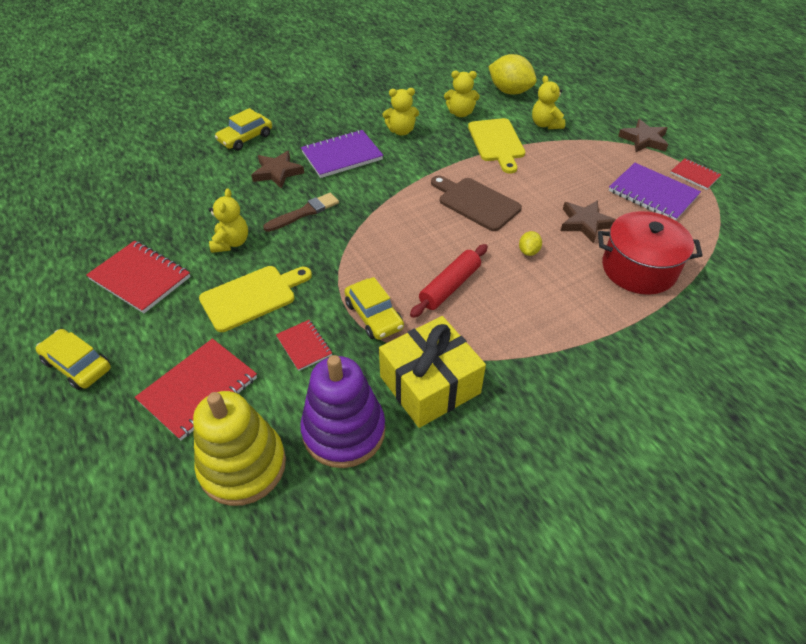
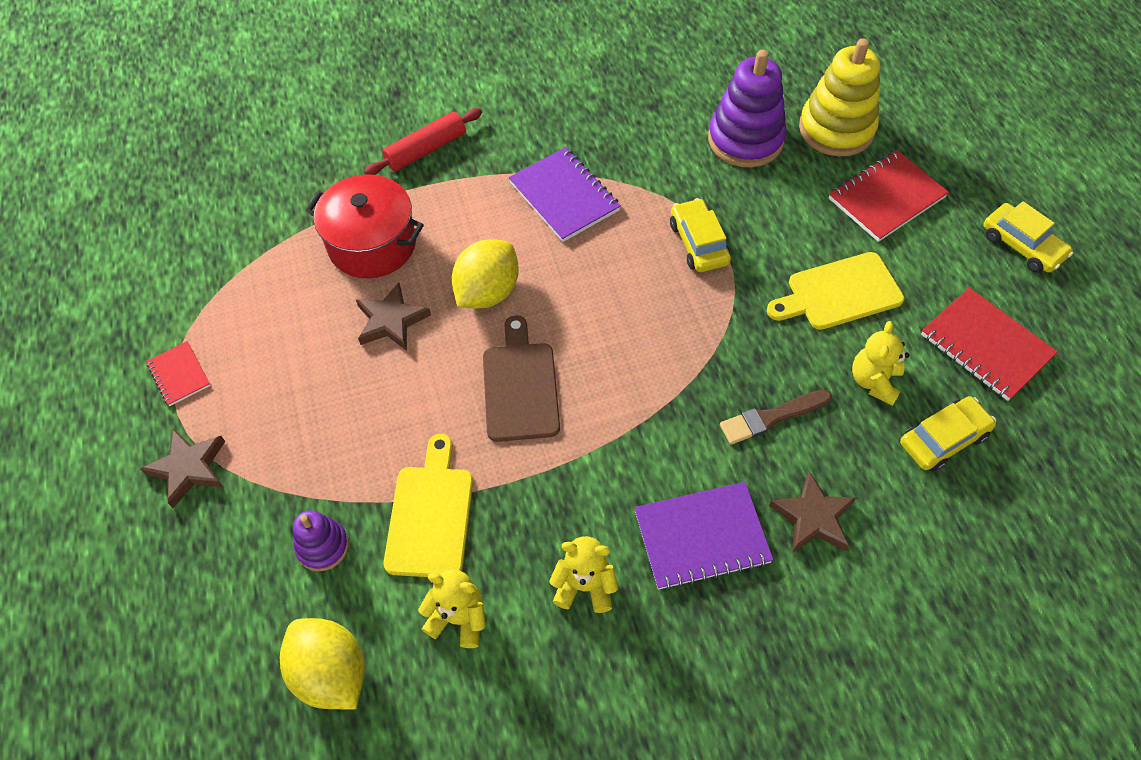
camera: 165 degrees left, 10 degrees up
yellow car [215,108,272,151] -> yellow car moved to [900,396,996,472]
red notebook [276,320,332,371] -> none
yellow gift [379,316,486,428] -> none
red rolling pin [410,244,488,318] -> red rolling pin moved to [364,108,482,175]
brown cutting board [431,175,522,231] -> brown cutting board turned 150 degrees counterclockwise [483,315,560,442]
yellow lemon [519,231,542,256] -> yellow lemon [452,239,519,309], size x2.14
yellow teddy bear [532,75,565,129] -> purple stacking toy [293,510,349,571]
purple notebook [609,163,701,220] -> purple notebook moved to [509,147,621,242]

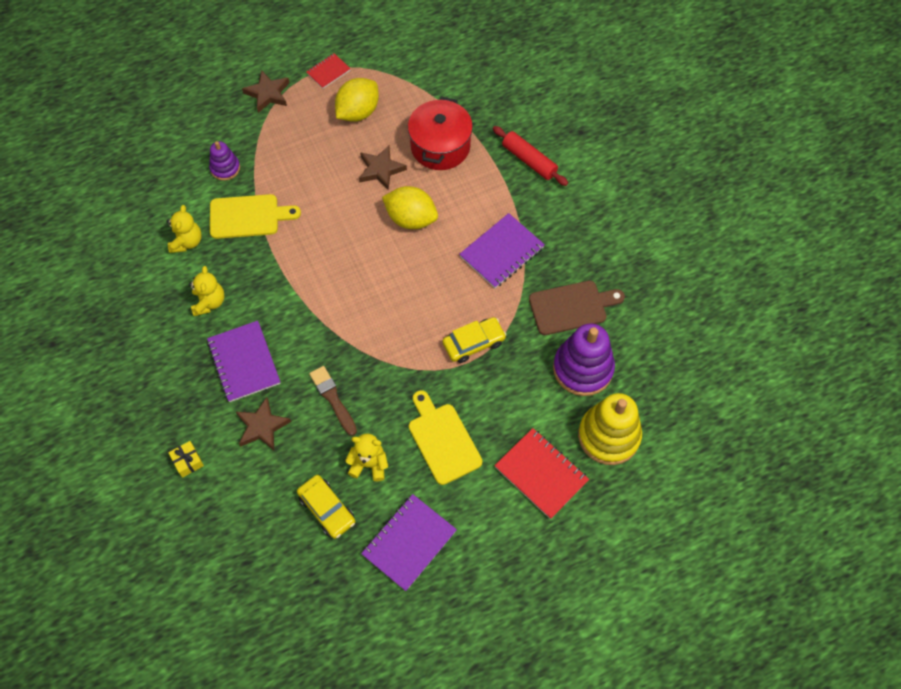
camera: 80 degrees right, 5 degrees up
yellow lemon [280,618,365,710] -> yellow lemon moved to [335,78,379,122]
brown cutting board [483,315,560,442] -> brown cutting board moved to [529,281,625,335]
red notebook [921,287,1058,401] -> purple notebook [361,494,457,591]
yellow car [983,201,1073,273] -> none
none -> yellow gift [168,441,204,478]

